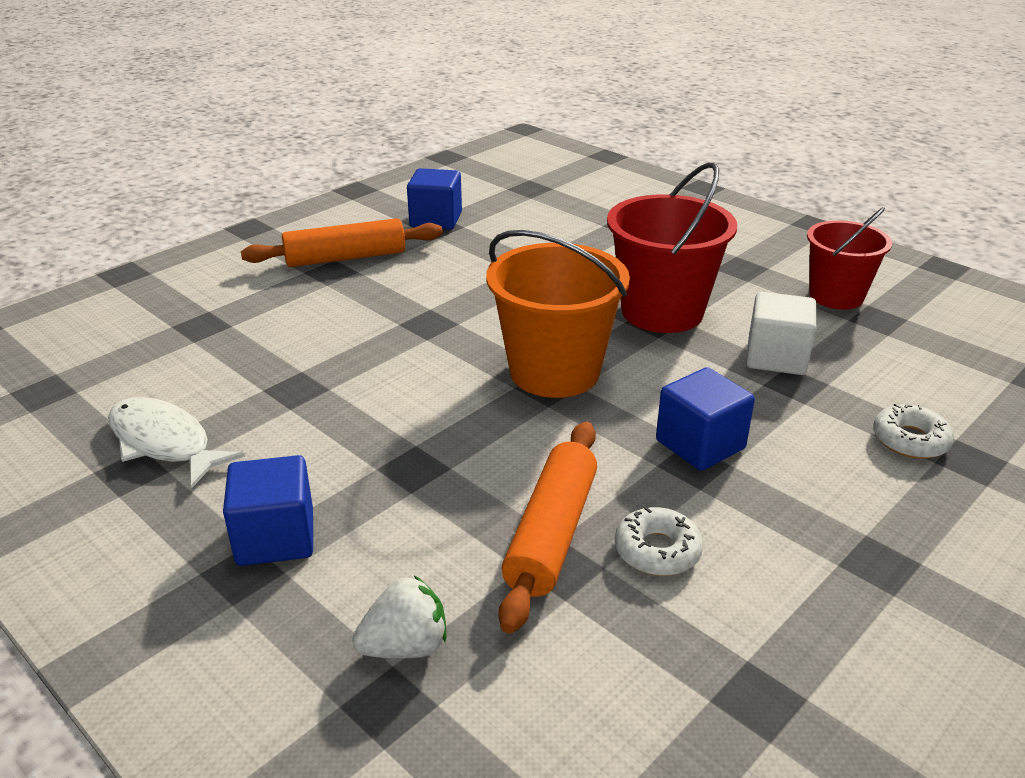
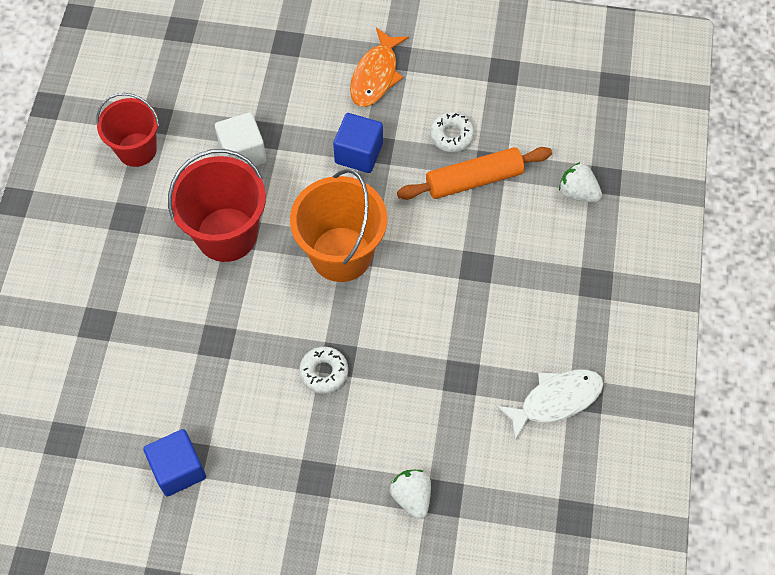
camera: 125 degrees left, 30 degrees up
white fish [108,397,245,488] -> white fish turned 120 degrees counterclockwise [496,370,604,441]
blue cube [223,455,313,566] -> none
orange rolling pin [241,218,443,267] -> none
white donut [873,403,954,459] -> white donut moved to [299,347,348,394]
none -> orange fish [350,28,409,107]
none -> white strawberry [390,470,431,519]

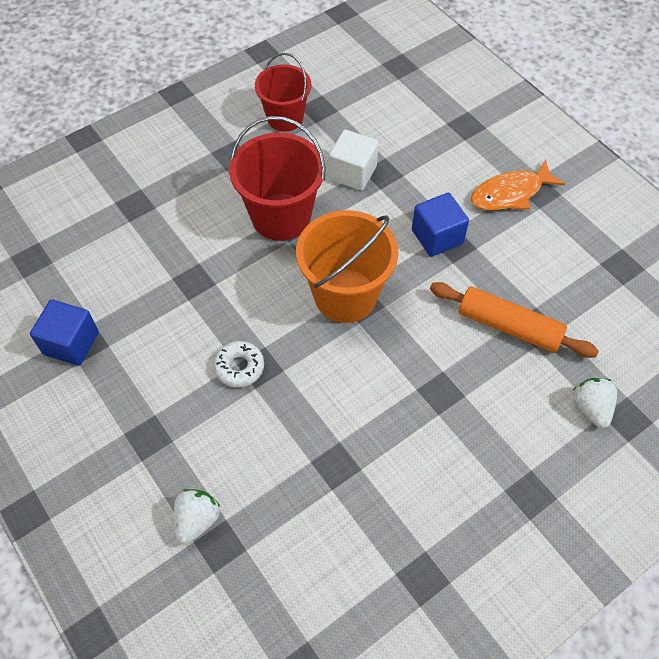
camera: 45 degrees right, 5 degrees down
white donut [430,112,475,152] -> none
white fish [496,370,604,441] -> none

